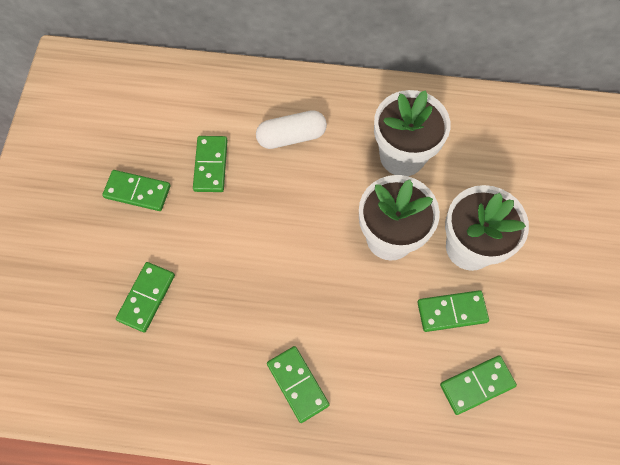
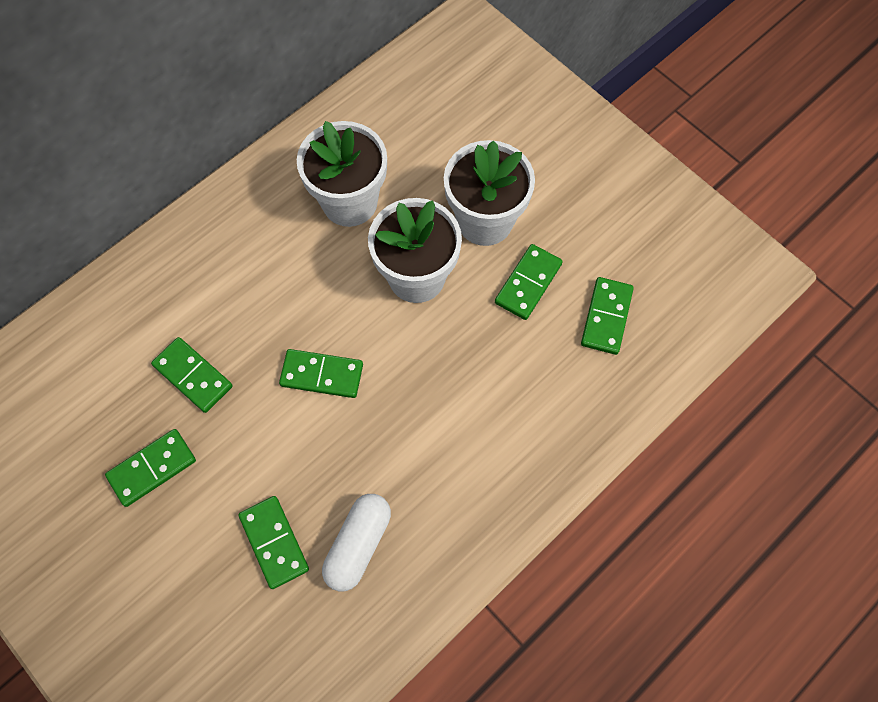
camera: 50 degrees left, 0 degrees up
white capsule [256,110,327,149] -> white capsule moved to [322,494,391,591]
green domino [267,346,330,423] -> green domino moved to [279,349,363,398]

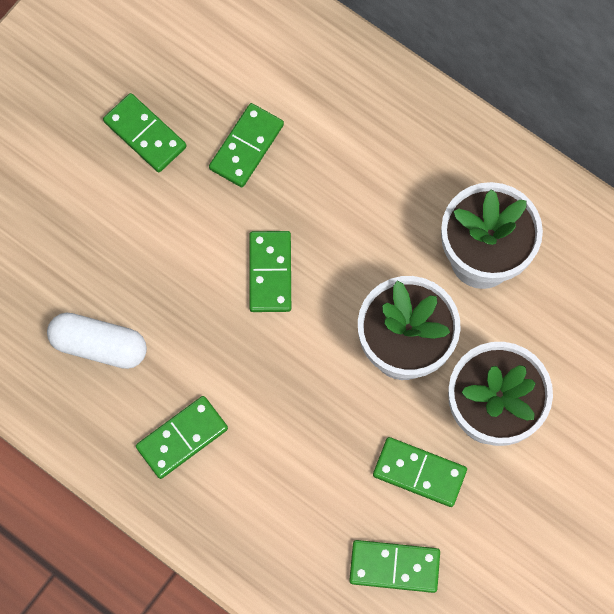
camera: 80 degrees right, 5 degrees up
green domino [238,496,309,589] -> green domino moved to [136,396,228,479]

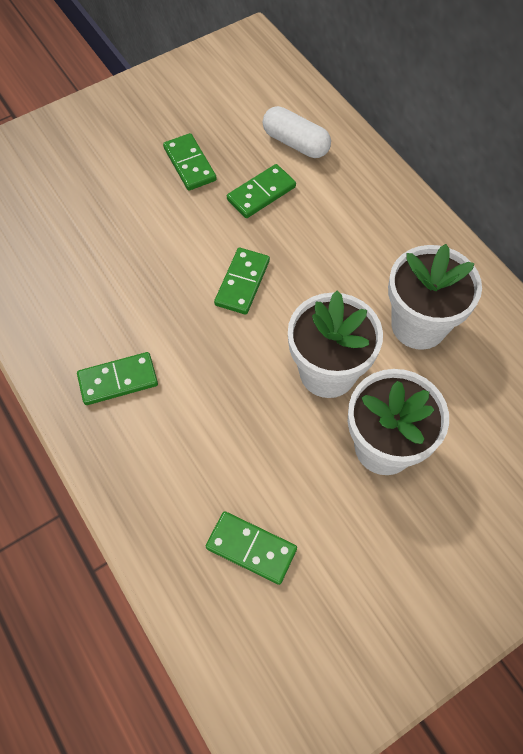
camera: 20 degrees right, 10 degrees down
white capsule [47,313,147,369] -> white capsule moved to [263,106,331,158]
green domino [373,437,467,507] -> none

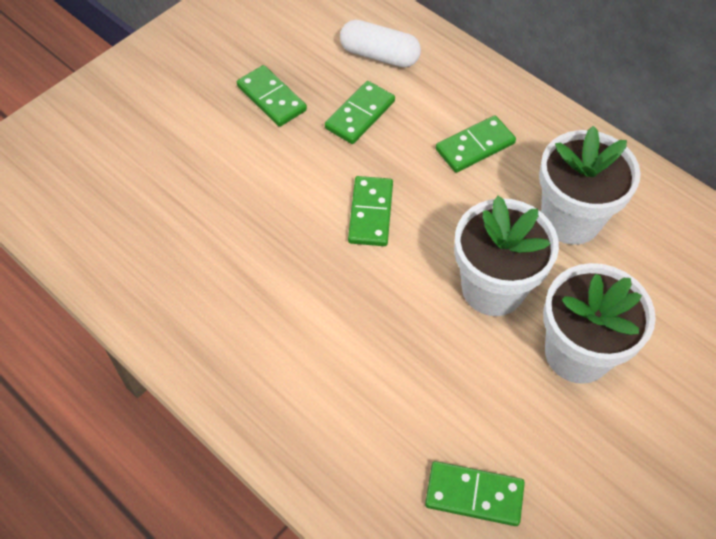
camera: 15 degrees left, 5 degrees down
green domino [77,352,158,405] -> green domino moved to [436,115,516,173]

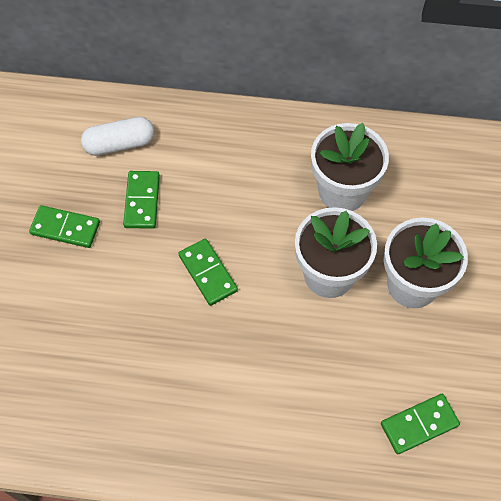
camera: 35 degrees left, 5 degrees up
green domino [436,115,516,173] -> none

